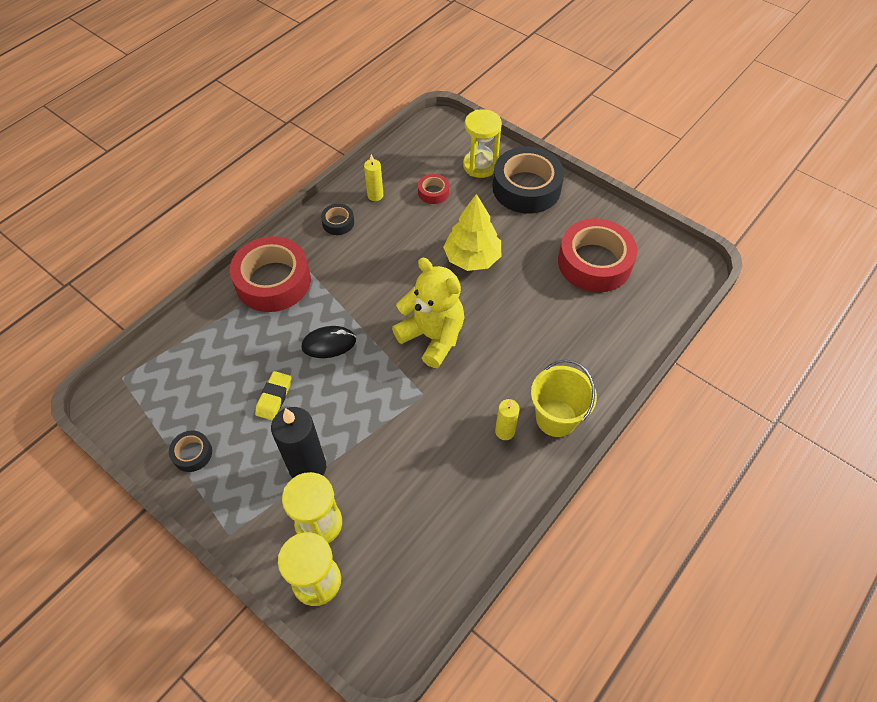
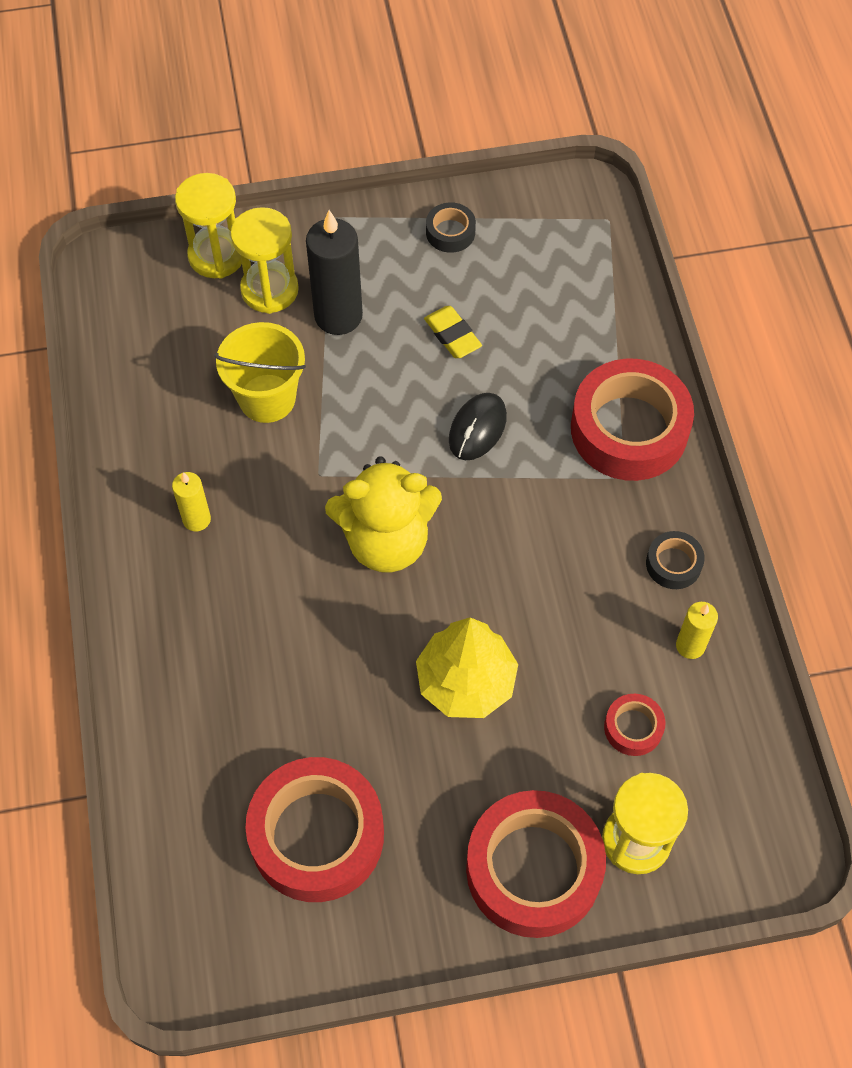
camera: 130 degrees right, 5 degrees up
black tape [492,147,564,214] -> red tape [466,790,606,938]
yellow bucket [531,360,597,437] -> yellow bucket moved to [214,322,306,423]

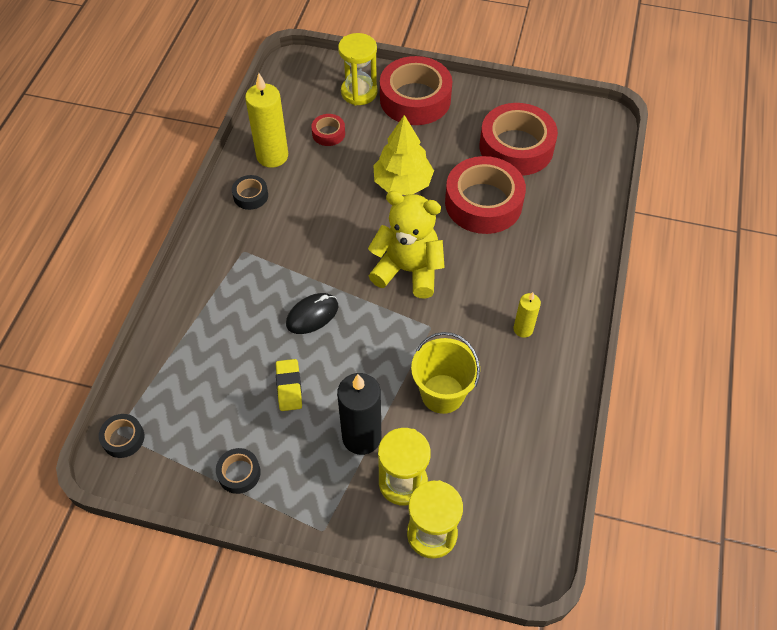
camera: 155 degrees left, 5 degrees down
red tape [571,359,694,481] -> red tape moved to [445,156,526,234]
yellow candle [676,602,718,659] -> yellow candle [245,73,288,168], size x1.83
none -> black tape [99,414,144,458]

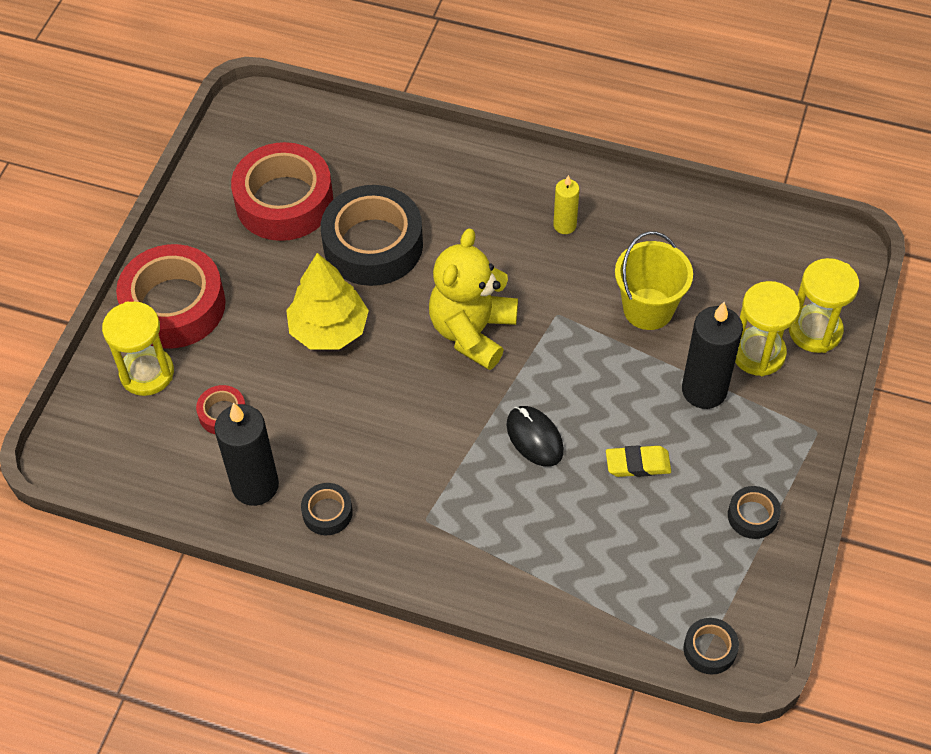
camera: 85 degrees left, 0 degrees up
yellow candle [245,73,288,168] -> black candle [214,403,279,506]
red tape [445,156,526,234] -> black tape [321,185,423,286]

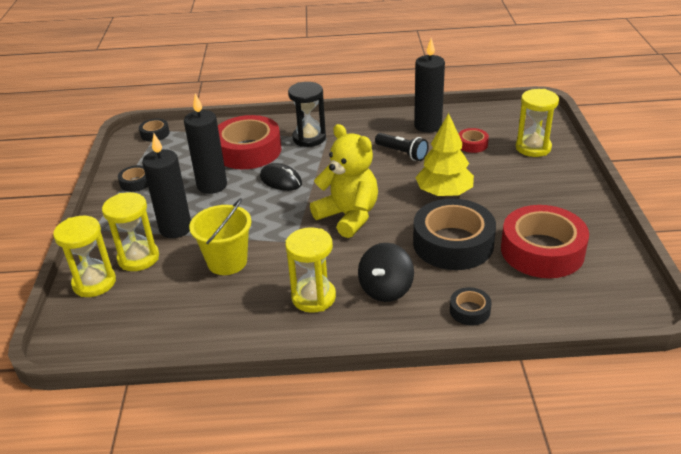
camera: 160 degrees right, 20 degrees down
red tape [116,244,226,348] -> red tape moved to [218,115,281,169]
black tape [301,483,353,535] -> black tape moved to [450,287,491,325]
yellow teddy bear [429,228,518,370] -> yellow teddy bear turned 45 degrees counterclockwise [310,124,378,238]
yellow candle [553,175,579,234] -> yellow hourglass [285,227,336,313]
yellow eraser [606,445,671,477] -> black candle [184,93,227,194]
none -> black hourglass [288,82,326,147]
none -> black spinning top [358,243,414,302]
none -> black flashlight [375,133,429,161]

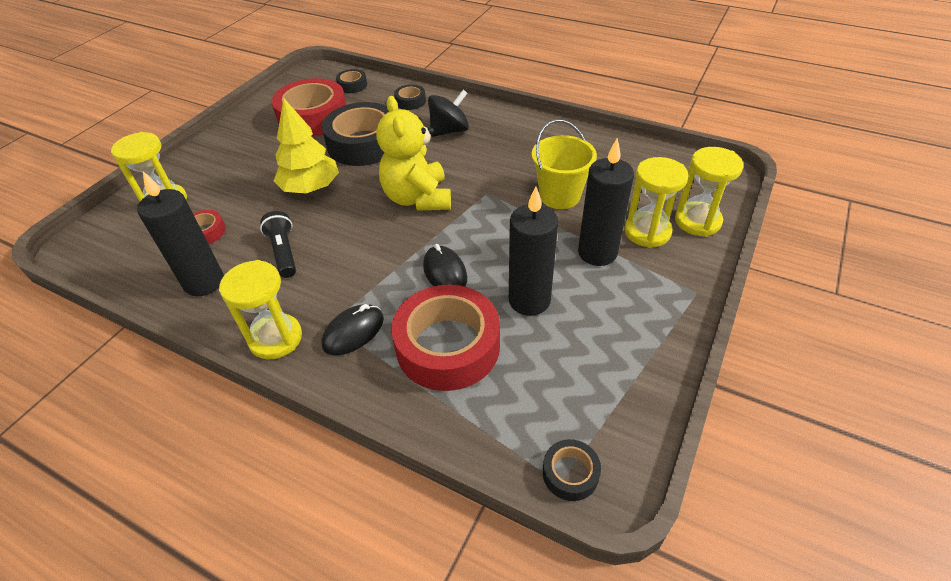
camera: 150 degrees left, 10 degrees up
black tape [118,165,148,192] -> black tape moved to [336,69,367,93]
yellow hourglass [285,227,336,313] -> yellow hourglass moved to [219,260,302,360]
black hourglass [288,82,326,147] -> black mouse [322,304,384,355]

